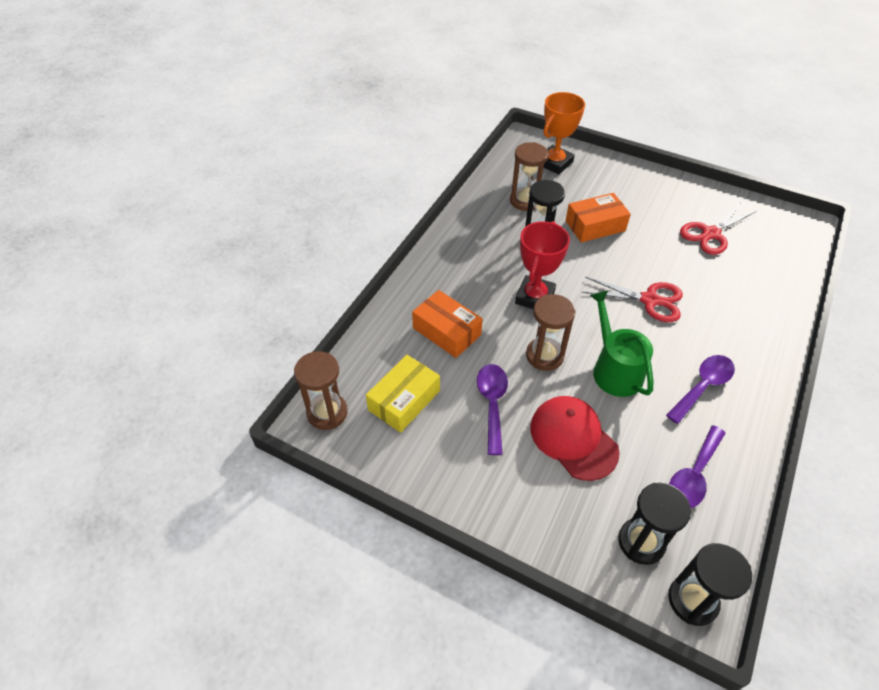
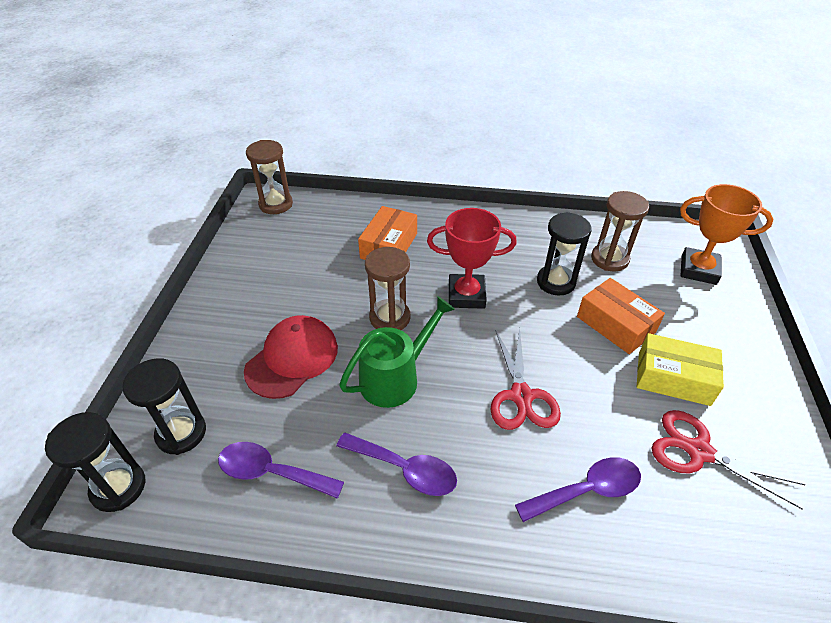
camera: 70 degrees right, 5 degrees down
yellow box [366,355,440,433] -> yellow box moved to [637,333,724,406]
purple spoon [477,364,508,455] -> purple spoon moved to [515,457,641,522]

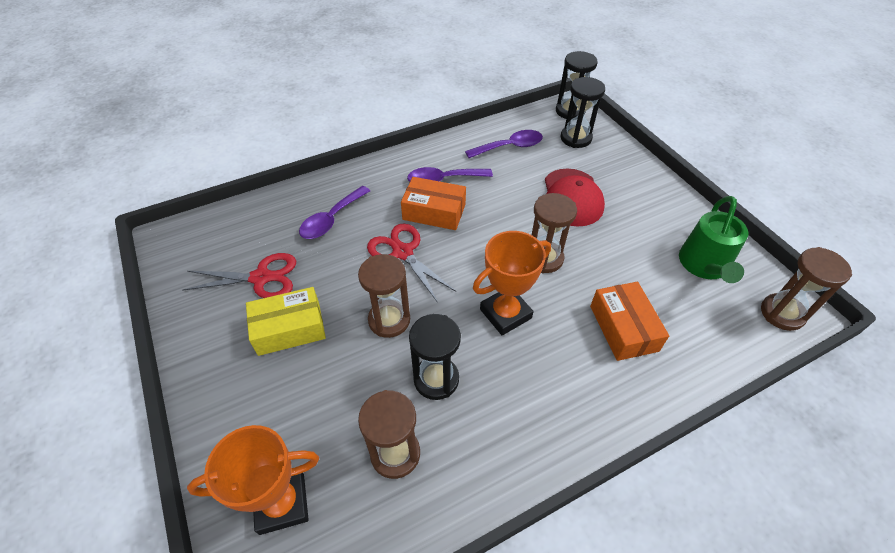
camera: 145 degrees right, 5 degrees up
green watering can [339,296,455,408] -> green watering can moved to [679,196,749,283]
red trophy [427,208,517,309] -> orange trophy [473,231,551,335]
orange box [577,278,665,354] -> orange box moved to [401,177,466,230]
none -> brown hourglass [358,254,410,338]

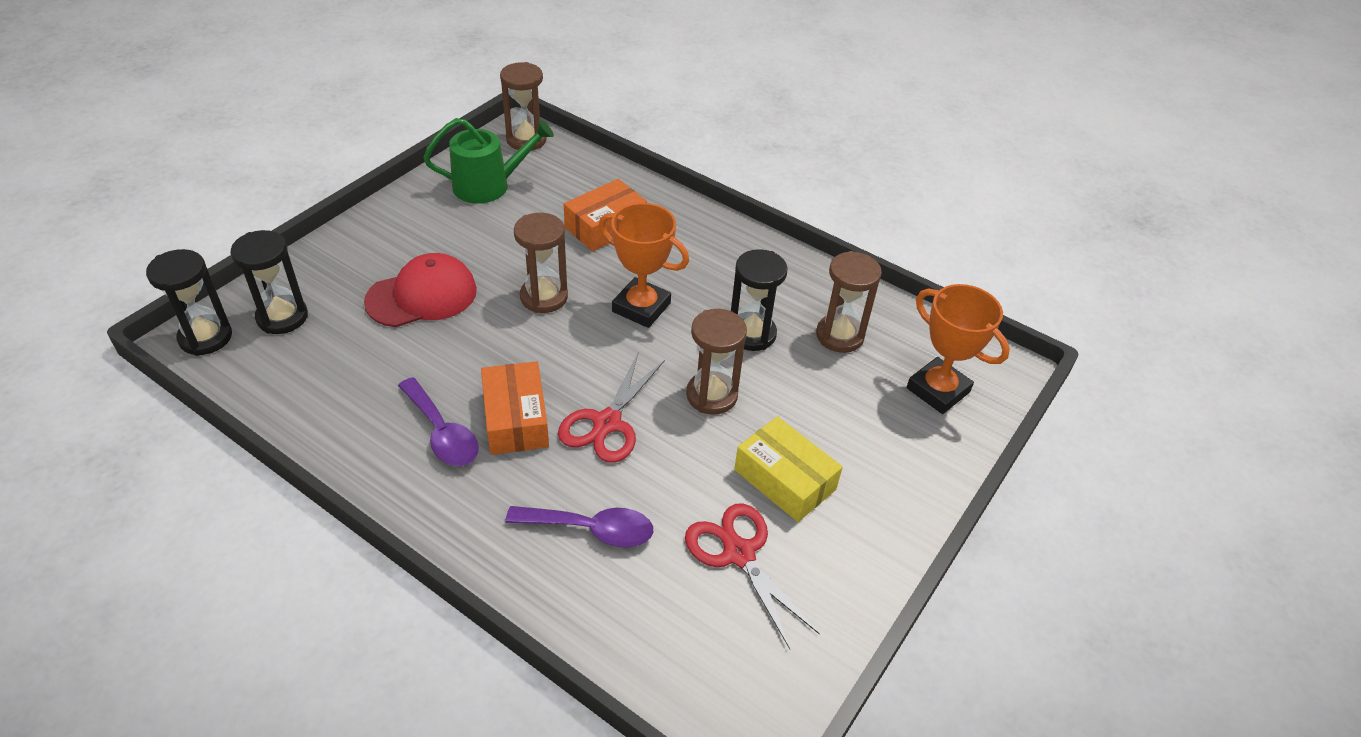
camera: 120 degrees left, 5 degrees down
purple spoon [465,130,543,158] -> none

